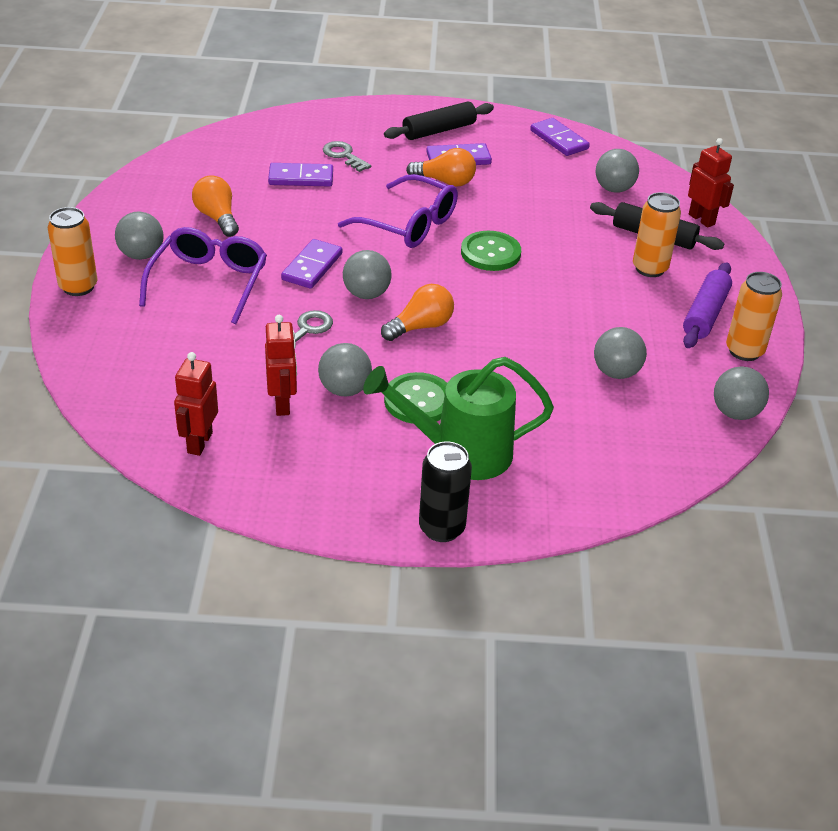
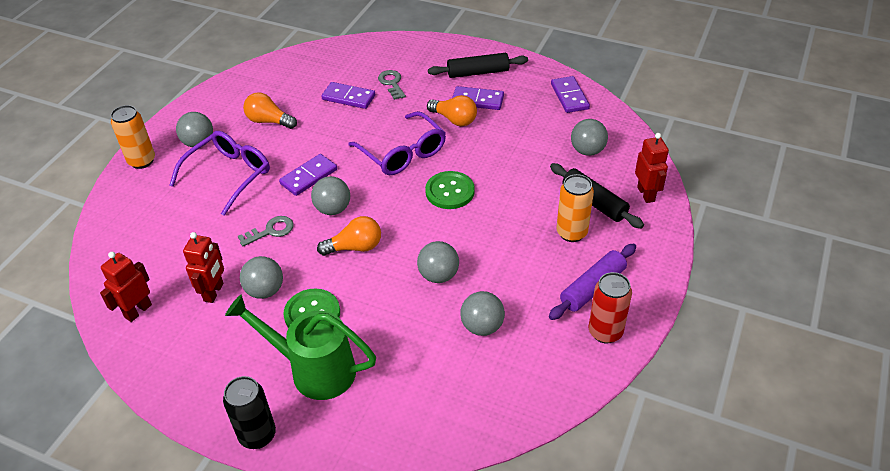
camera: 25 degrees right, 5 degrees up
orange light bulb [192,175,239,237] -> orange light bulb turned 60 degrees counterclockwise [243,92,297,129]
grey ball [714,366,769,420] -> grey ball moved to [417,241,459,283]
orange can [726,272,782,361] -> red can [589,272,632,344]

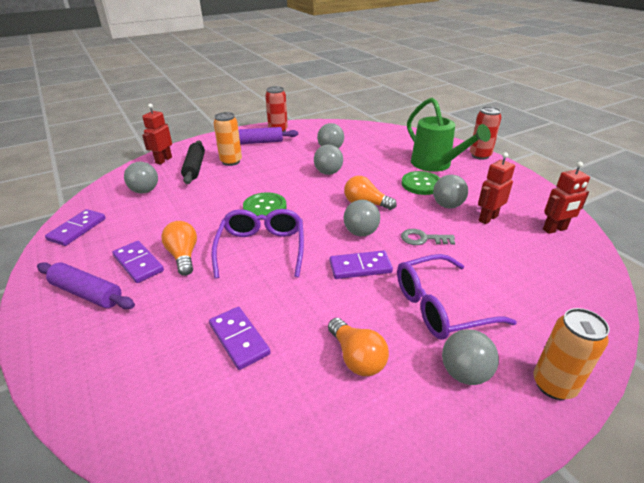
camera: 145 degrees left, 10 degrees down
black can [223,376,276,449] -> red can [470,106,501,160]
grey key [378,70,406,100] -> none
black rolling pin [428,53,528,78] -> purple rolling pin [37,262,135,309]

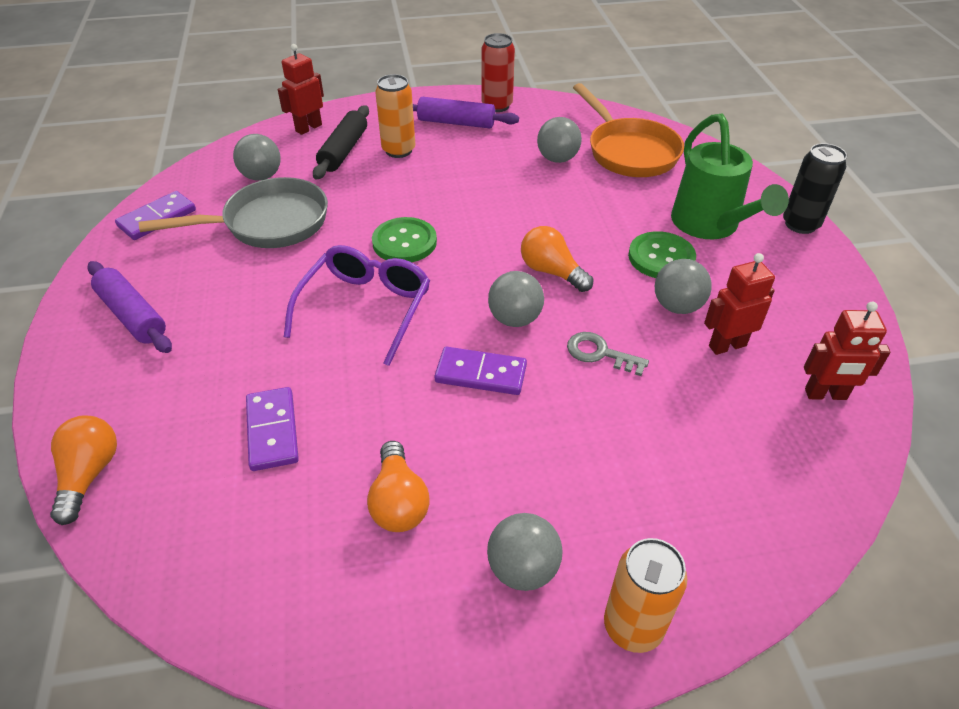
camera: 20 degrees right, 10 degrees up
purple domino [112,241,164,283] -> none
orange light bulb [161,221,197,276] -> orange light bulb moved to [50,416,117,525]
grey ball [314,144,343,175] -> none
purple glasses [397,254,517,340] -> none
red can [470,106,501,160] -> black can [783,143,847,234]
none -> grey pan [139,177,328,248]
none -> orange pan [573,83,684,177]

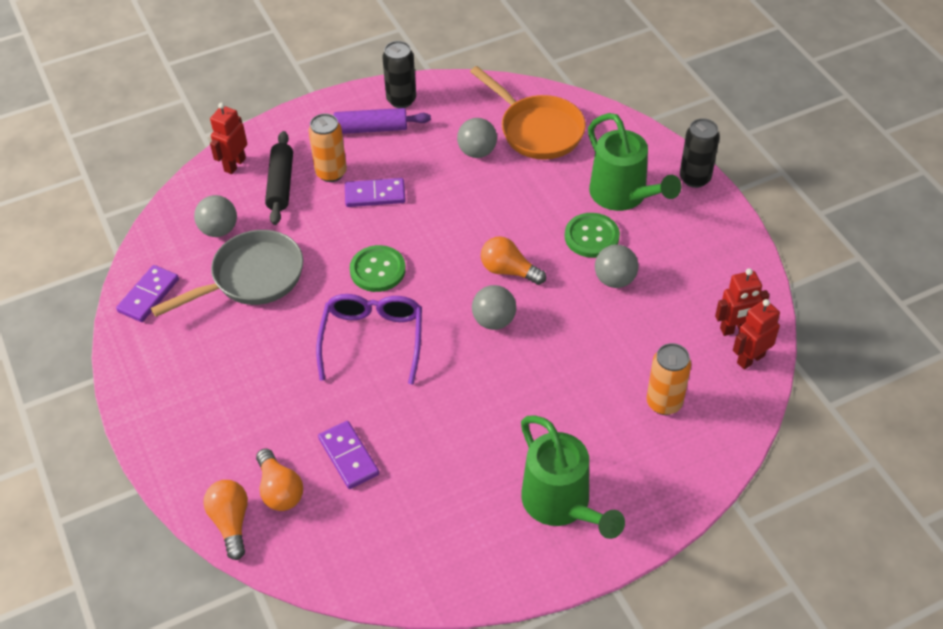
camera: 15 degrees left, 5 degrees up
purple rolling pin [87,261,172,353] -> none
orange light bulb [367,441,430,532] -> orange light bulb moved to [256,448,303,511]
purple domino [435,347,527,395] -> purple domino moved to [345,178,406,207]
red can [481,33,515,112] -> black can [382,41,416,108]
grey ball [487,513,563,591] -> green watering can [521,415,625,539]
grey key [567,332,649,376] -> none
orange can [604,538,687,653] -> orange can moved to [646,343,691,415]
red robot [704,253,775,355] -> red robot moved to [733,299,780,369]

